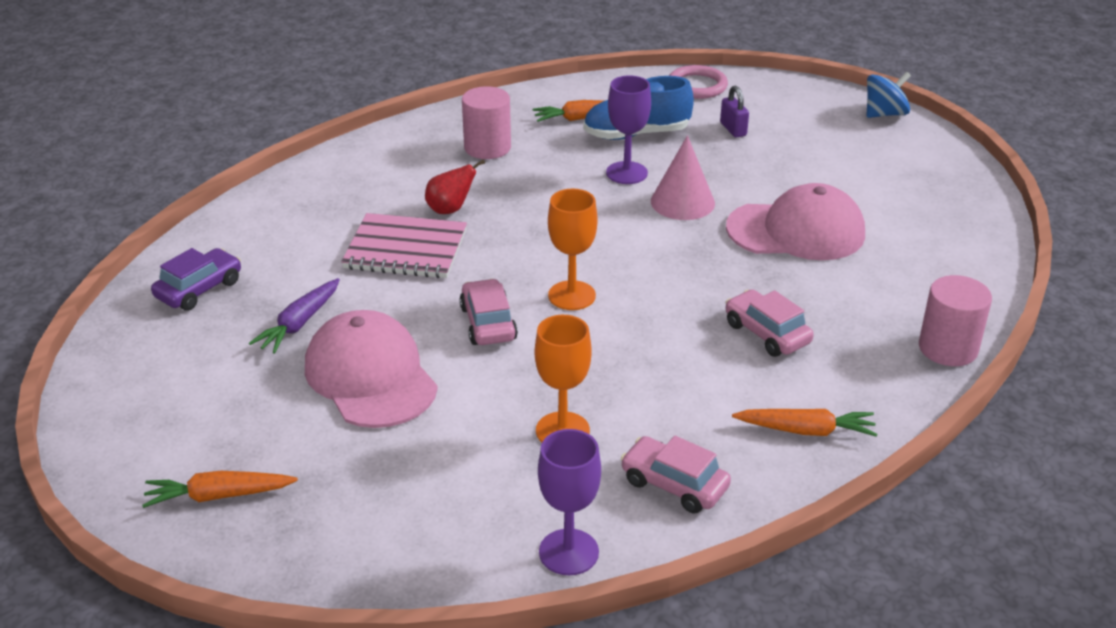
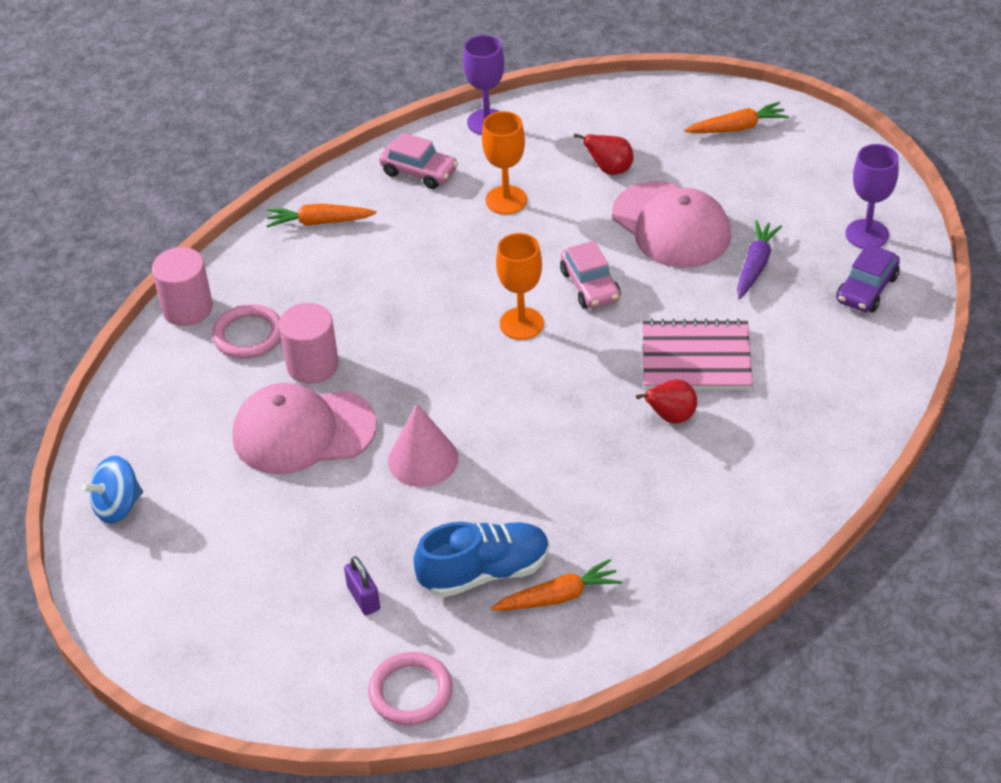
camera: 175 degrees right, 10 degrees up
pink cylinder [462,86,511,159] -> pink cylinder moved to [279,303,339,384]
purple goblet [606,75,651,184] -> purple goblet moved to [845,144,899,249]
pink car [725,289,814,357] -> none
blue spinning top [866,72,911,118] -> blue spinning top moved to [82,456,143,524]
none -> pink ring [212,304,281,359]
none -> red pear [574,133,634,175]

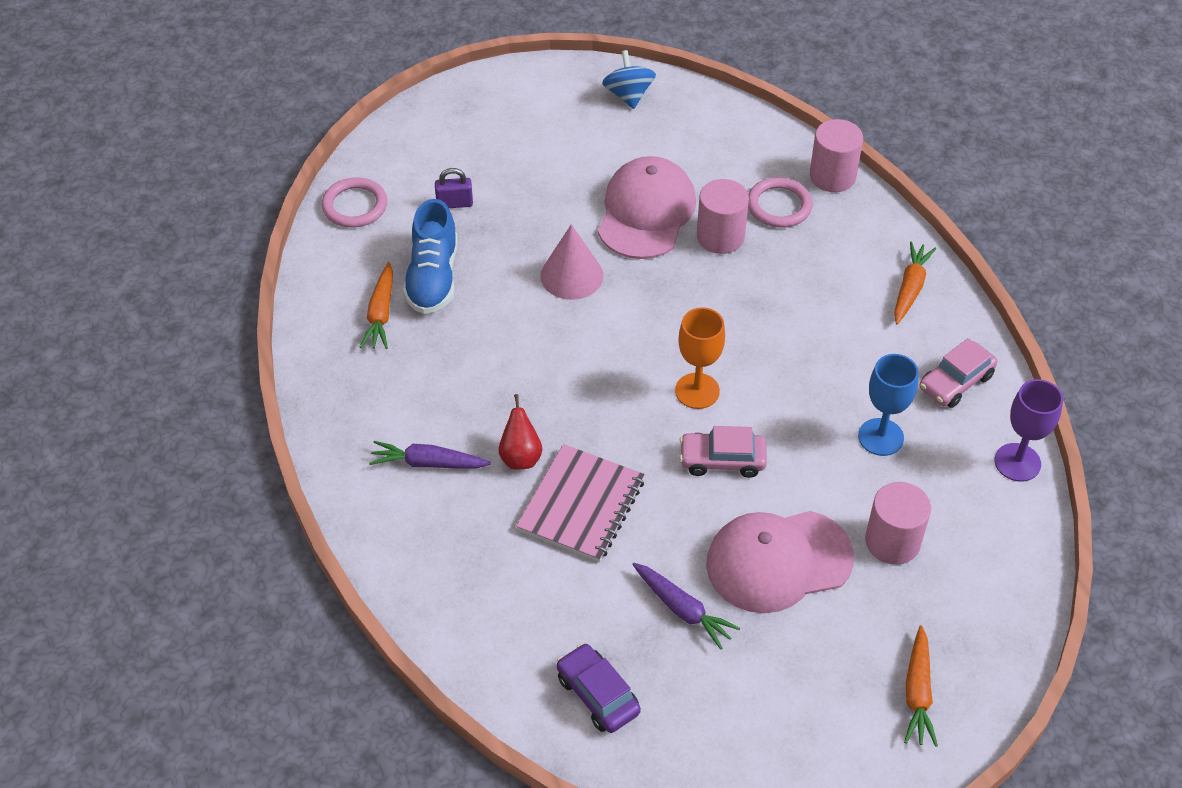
camera: 110 degrees right, 5 degrees up
orange goblet [482,111,527,214] -> blue goblet [858,354,918,456]
red pear [574,133,634,175] -> pink cylinder [865,482,931,565]
purple goblet [845,144,899,249] -> none
none -> purple carrot [369,441,491,469]

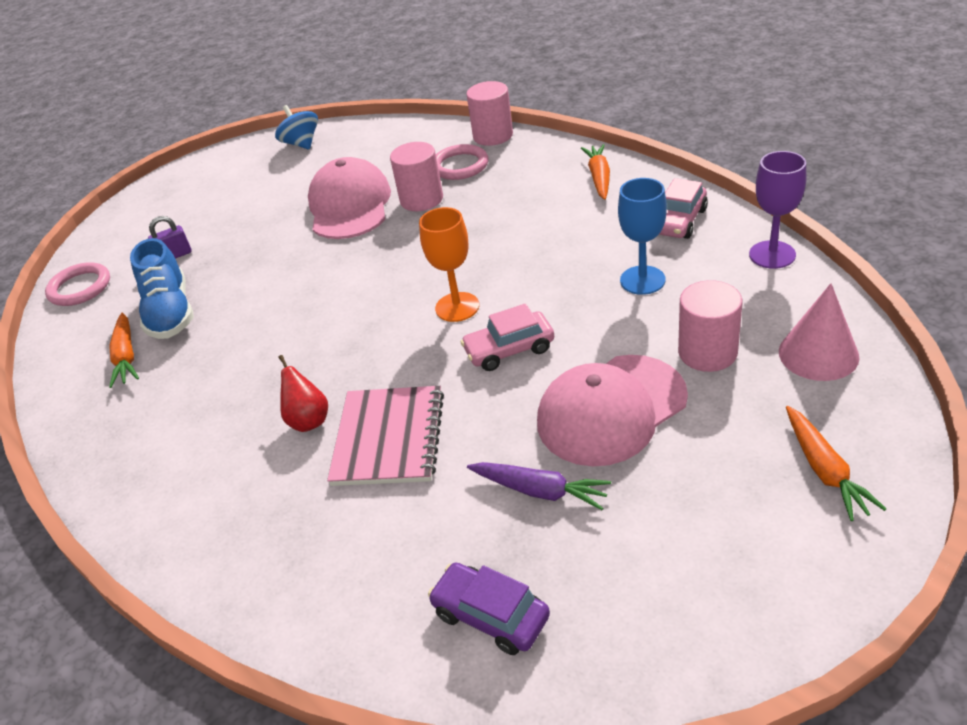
camera: 15 degrees left, 10 degrees down
purple carrot [369,441,491,469] -> none
pink cone [540,224,604,300] -> pink cone moved to [779,283,860,381]

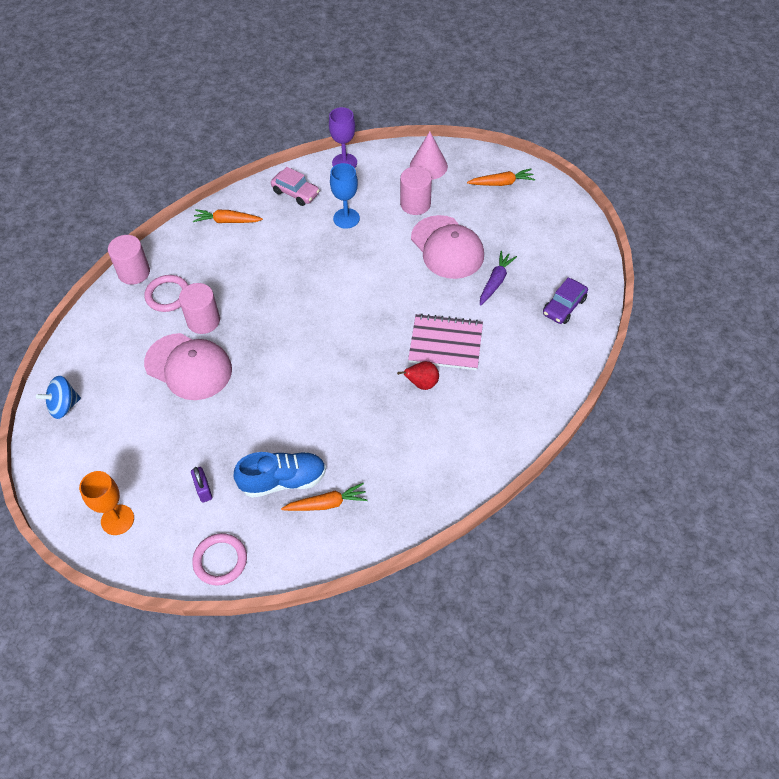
camera: 90 degrees left, 15 degrees up
pink cap [308,157,391,239] -> pink cap turned 150 degrees counterclockwise [144,333,232,400]
orange goblet [419,207,479,322] -> orange goblet moved to [79,471,134,535]
pink car [460,303,554,371] -> none

